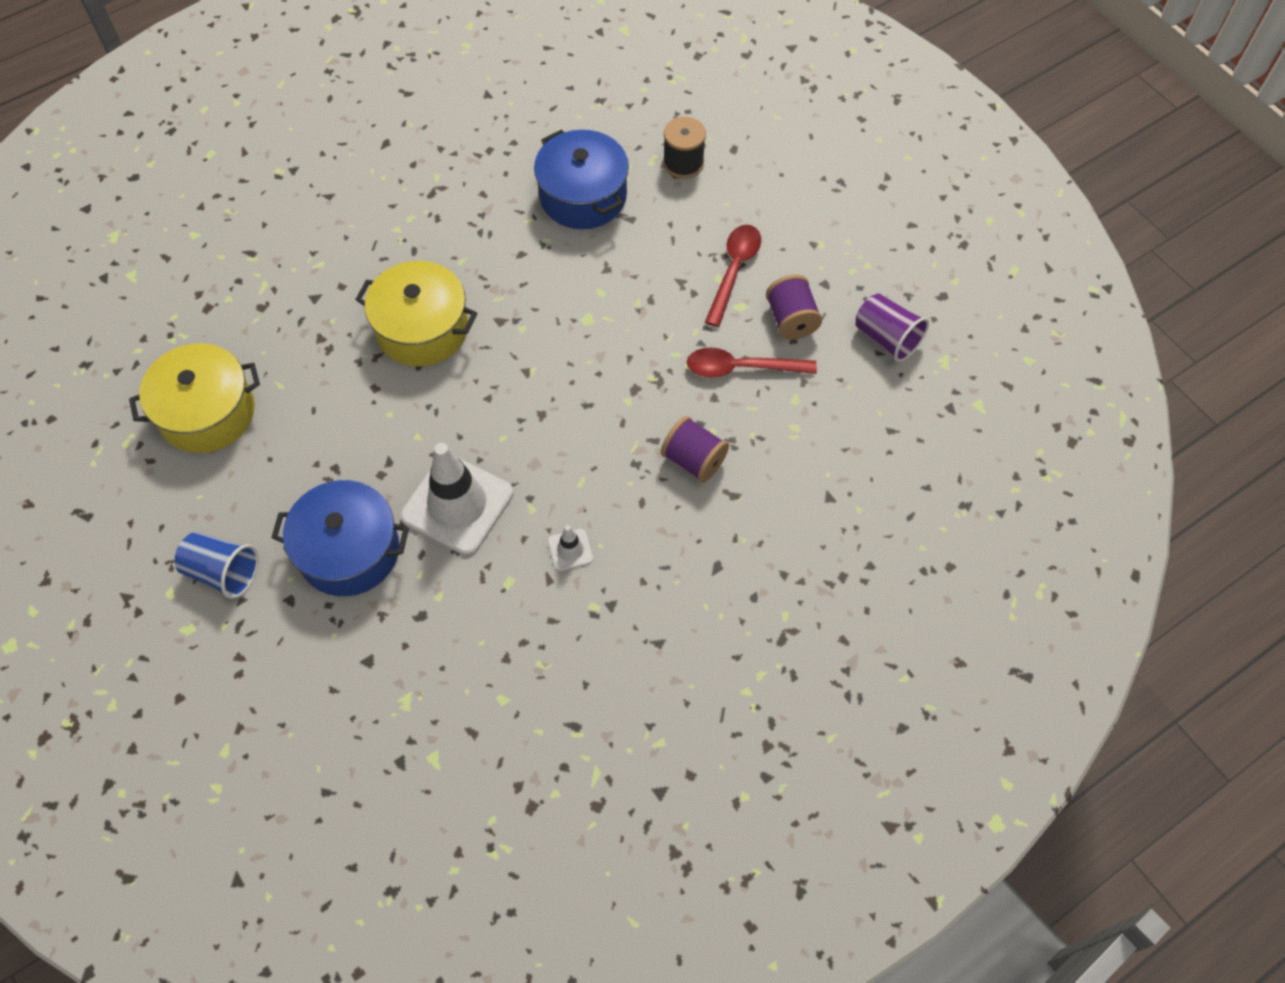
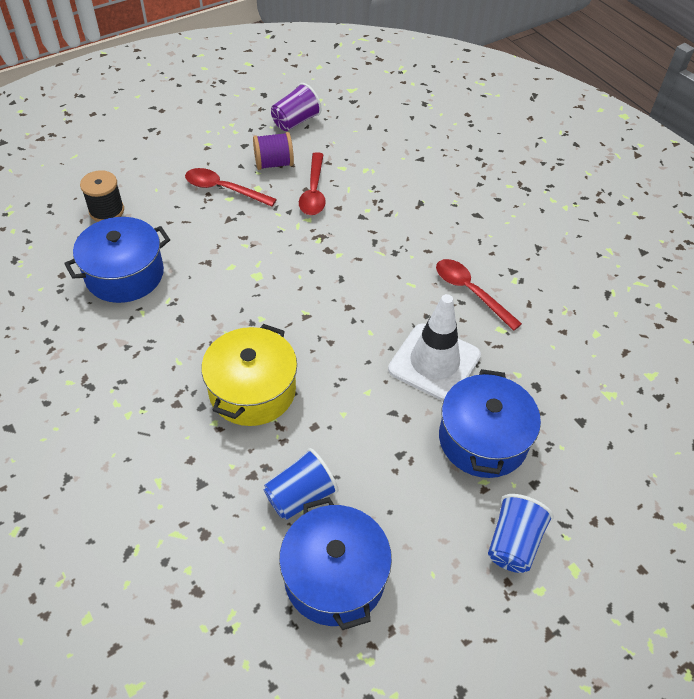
camera: 90 degrees left, 10 degrees down
yellow pot [129,343,260,453] -> blue pot [279,497,392,630]
white traffic cone [548,525,593,571] -> red spoon [436,259,522,331]
purple spool [661,416,729,482] -> none
none -> blue cup [264,448,339,520]

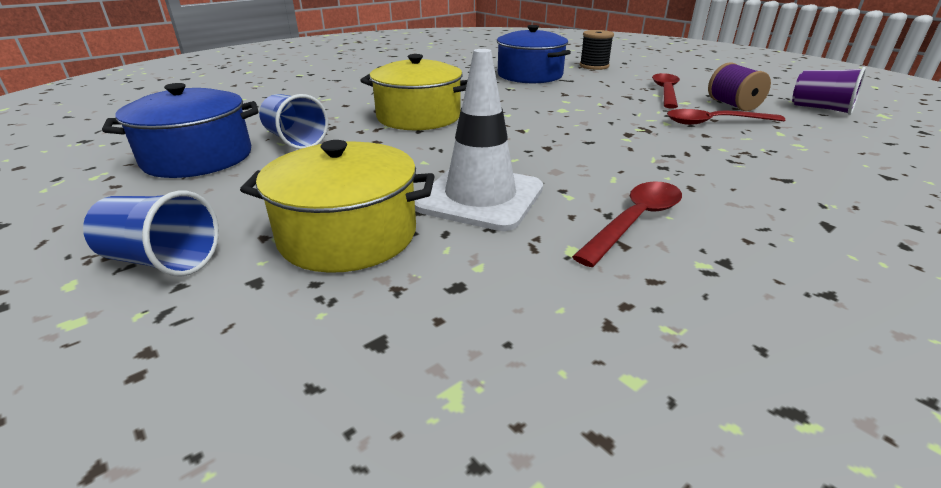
camera: 85 degrees right, 20 degrees down
blue pot [439,369,541,478] -> yellow pot [240,140,435,273]

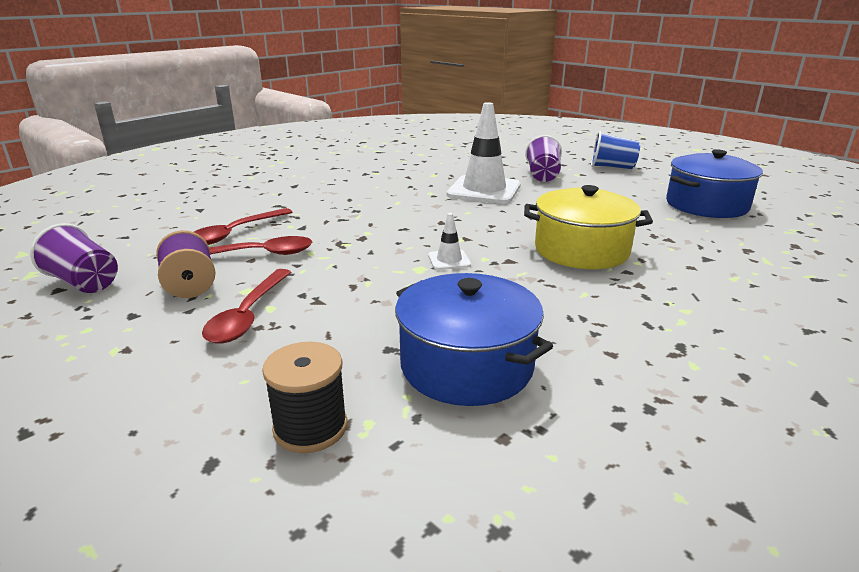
camera: 175 degrees right, 5 degrees down
yellow pot [240,140,435,273] -> purple cup [525,135,562,182]
blue cup [259,94,328,149] -> none
red spoon [572,181,682,267] -> red spoon moved to [194,208,292,245]
none -> white traffic cone [428,213,471,270]

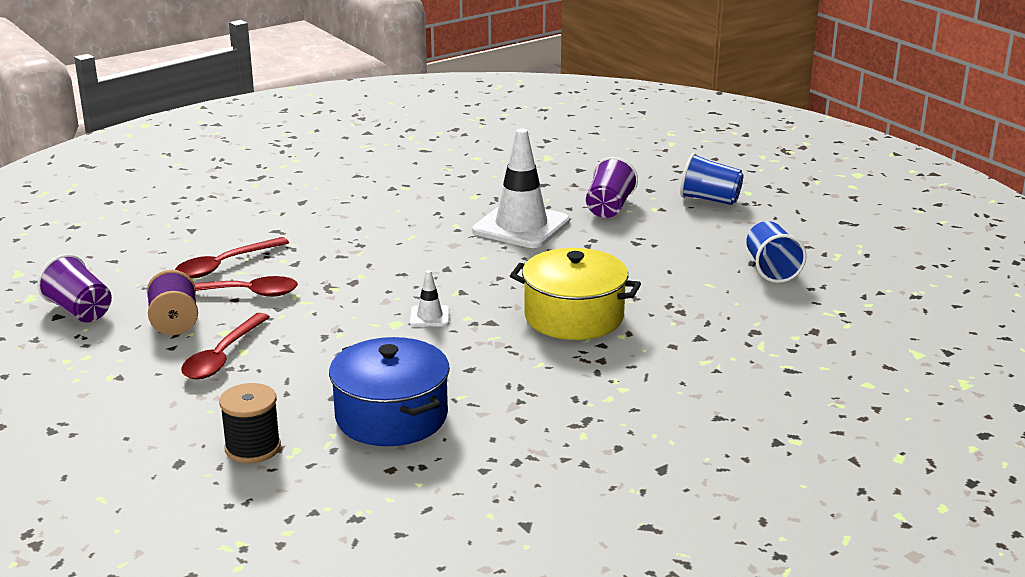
camera: 10 degrees right, 0 degrees up
blue pot [666,149,763,218] -> blue cup [746,221,807,283]

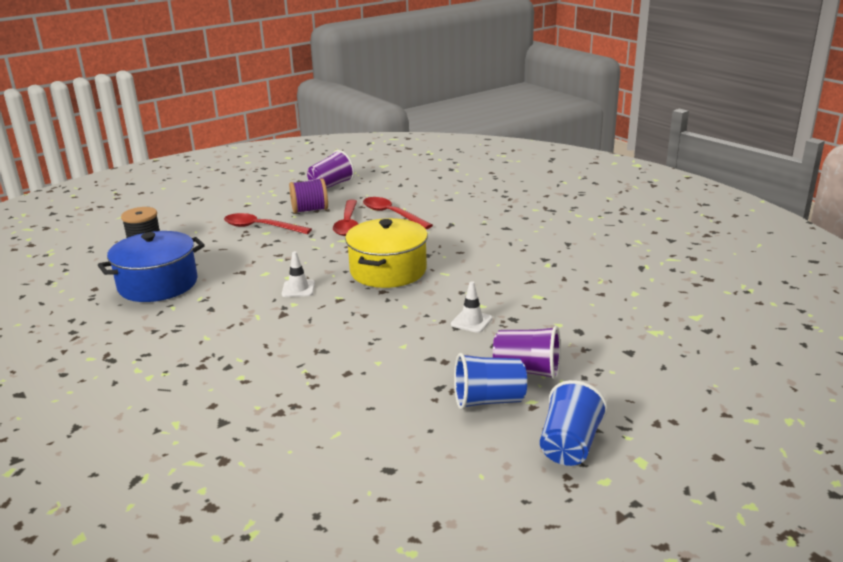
camera: 90 degrees right, 0 degrees up
white traffic cone [472,128,570,248] -> white traffic cone [451,281,493,333], size x0.44
yellow pot [510,248,641,340] -> yellow pot moved to [345,218,428,288]
blue cup [746,221,807,283] -> blue cup moved to [454,353,527,409]

